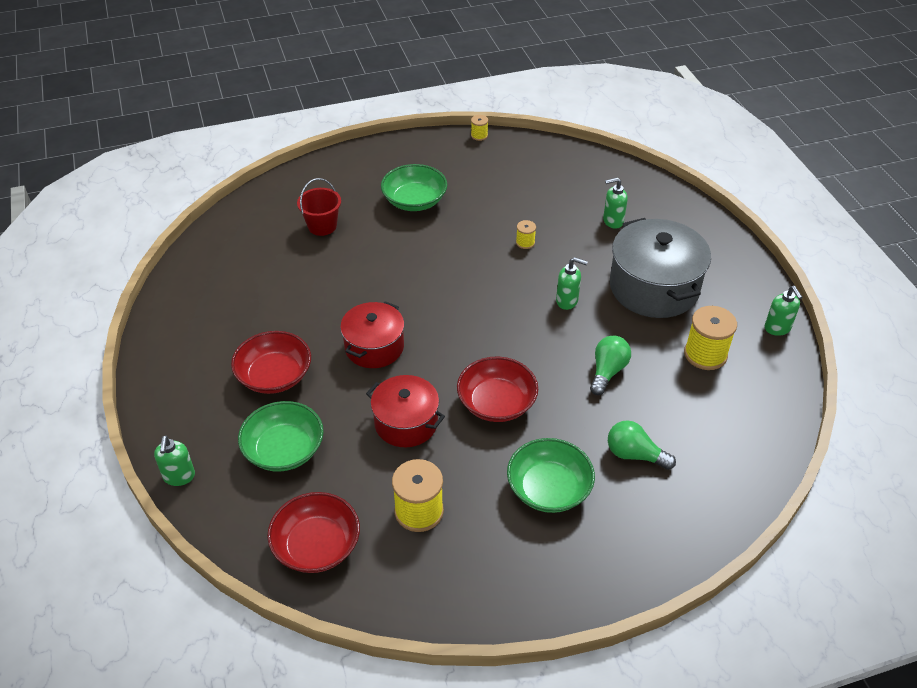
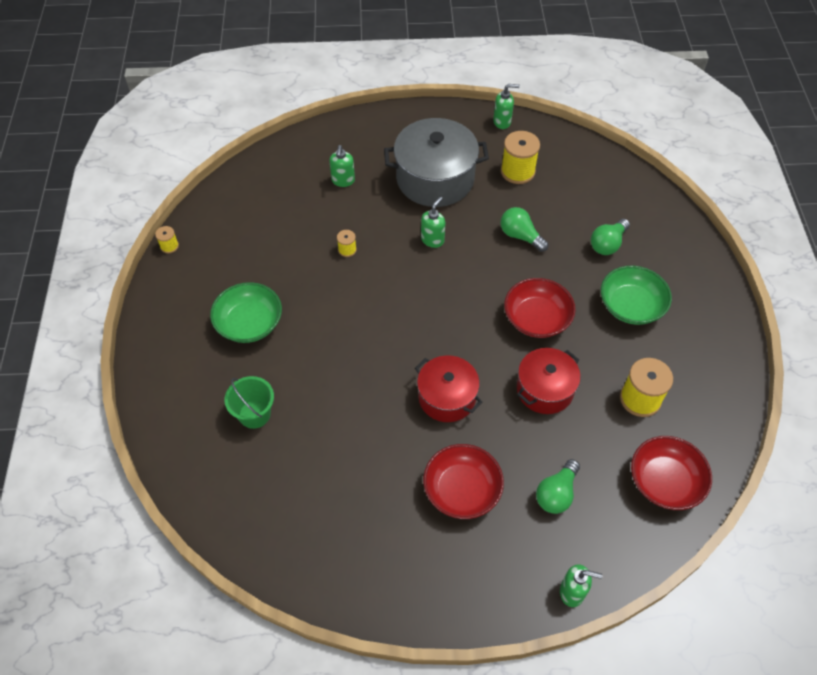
camera: 75 degrees left, 10 degrees up
green bowl [238,401,324,472] -> green light bulb [536,459,580,514]
red bucket [297,178,341,236] -> green bucket [225,376,274,429]

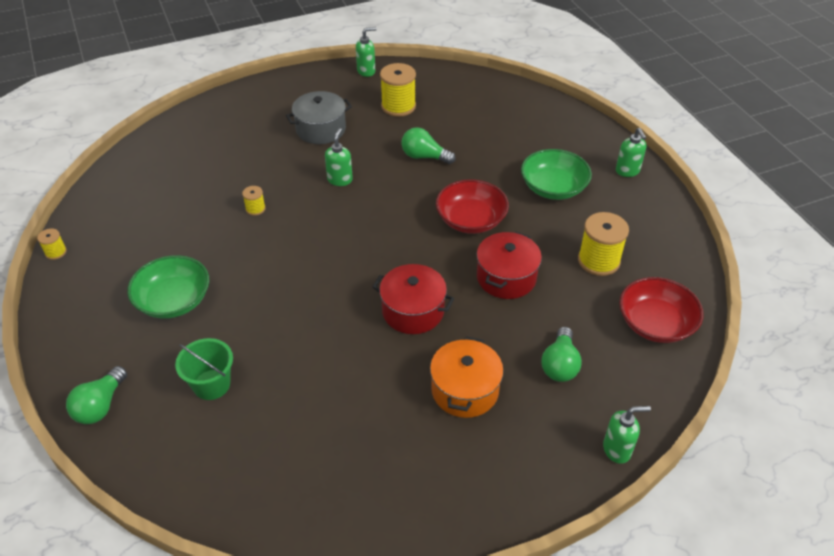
camera: 20 degrees left, 10 degrees down
green soap dispenser [329,145,355,187] -> green soap dispenser moved to [616,128,646,177]
grey pot [384,118,489,207] -> grey pot [286,91,352,144], size x0.62
red bowl [423,444,504,519] -> orange pot [430,336,504,418]
green light bulb [591,219,630,255] -> green light bulb moved to [66,366,127,424]

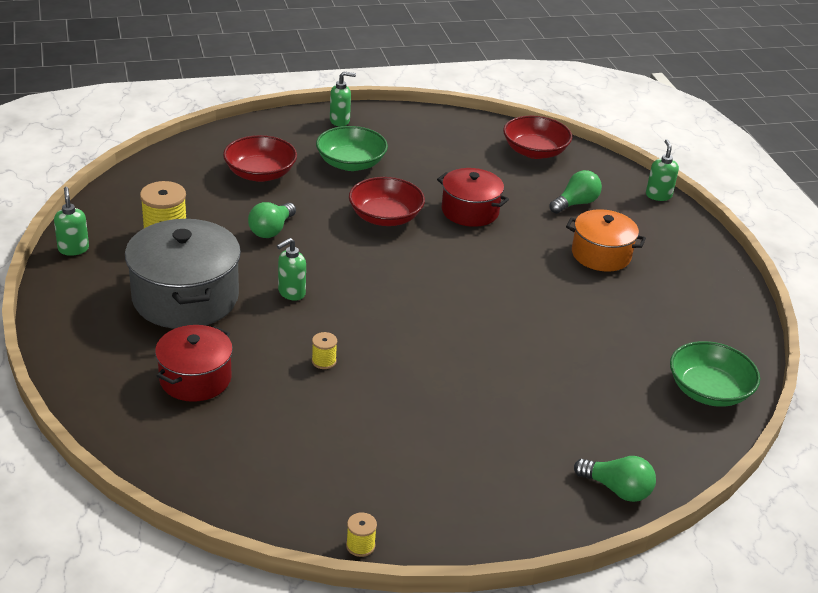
camera: 85 degrees left, 10 degrees down
green bowl [127,255,209,319] -> green bowl moved to [670,341,760,407]
green bucket [175,338,233,400] -> none
grey pot [286,91,352,144] -> grey pot [125,219,241,329], size x1.60
green soap dispenser [325,128,353,186] -> green soap dispenser turned 60 degrees counterclockwise [277,238,306,301]
red pot [372,264,454,334] -> red pot moved to [155,325,233,402]
green light bulb [541,327,582,382] -> green light bulb turned 60 degrees counterclockwise [549,170,602,214]
yellow spool [578,212,629,276] -> none
none -> red bowl [223,135,297,182]

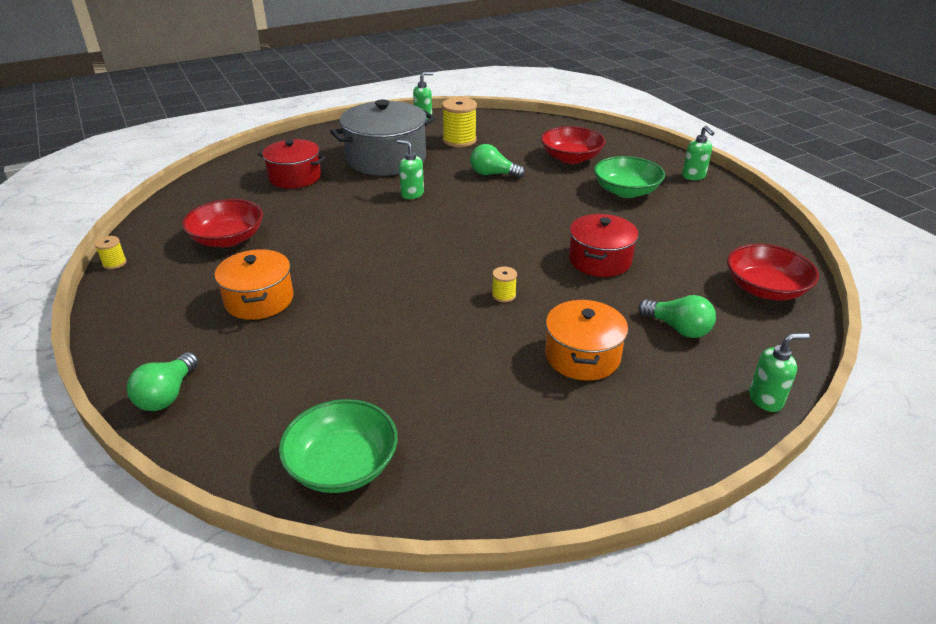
camera: 80 degrees right, 0 degrees up
yellow spool [312,332,337,369] -> yellow spool moved to [492,266,517,302]
red bowl [349,177,425,226] -> red bowl moved to [182,199,263,247]
none -> orange pot [215,249,294,320]

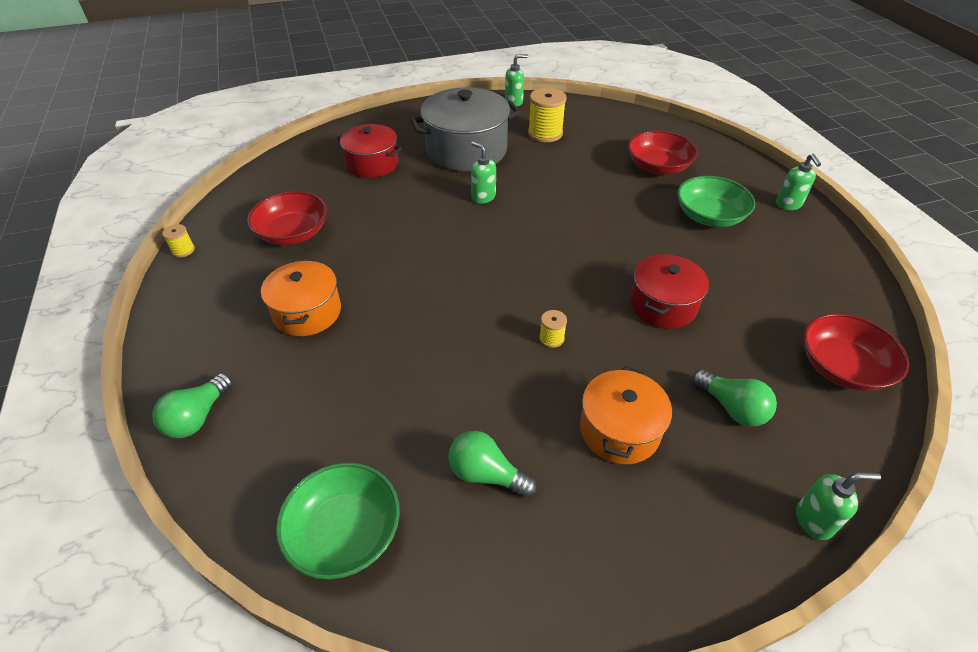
camera: 10 degrees right, 10 degrees up
green light bulb [470,144,525,178] -> green light bulb moved to [448,431,536,498]

